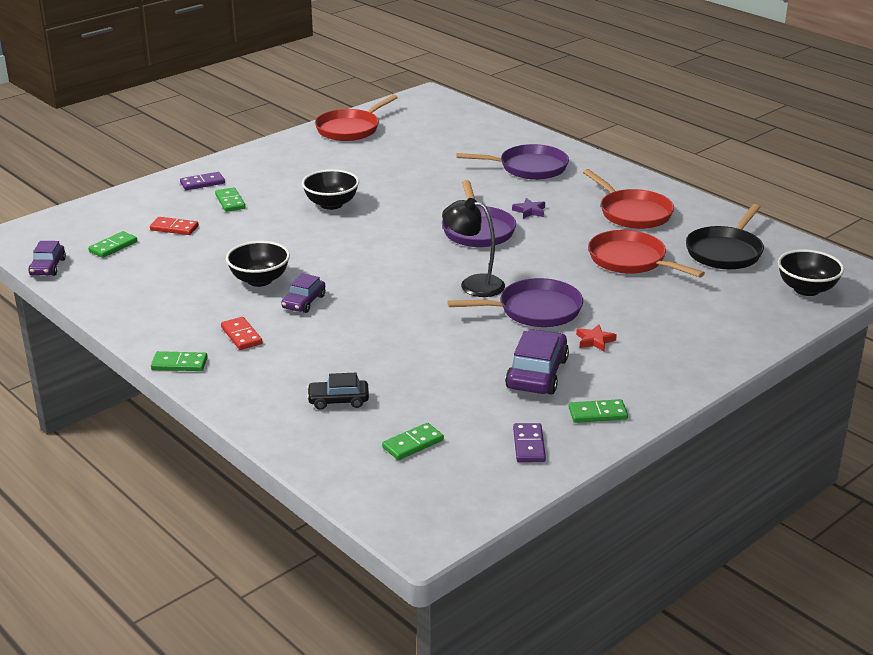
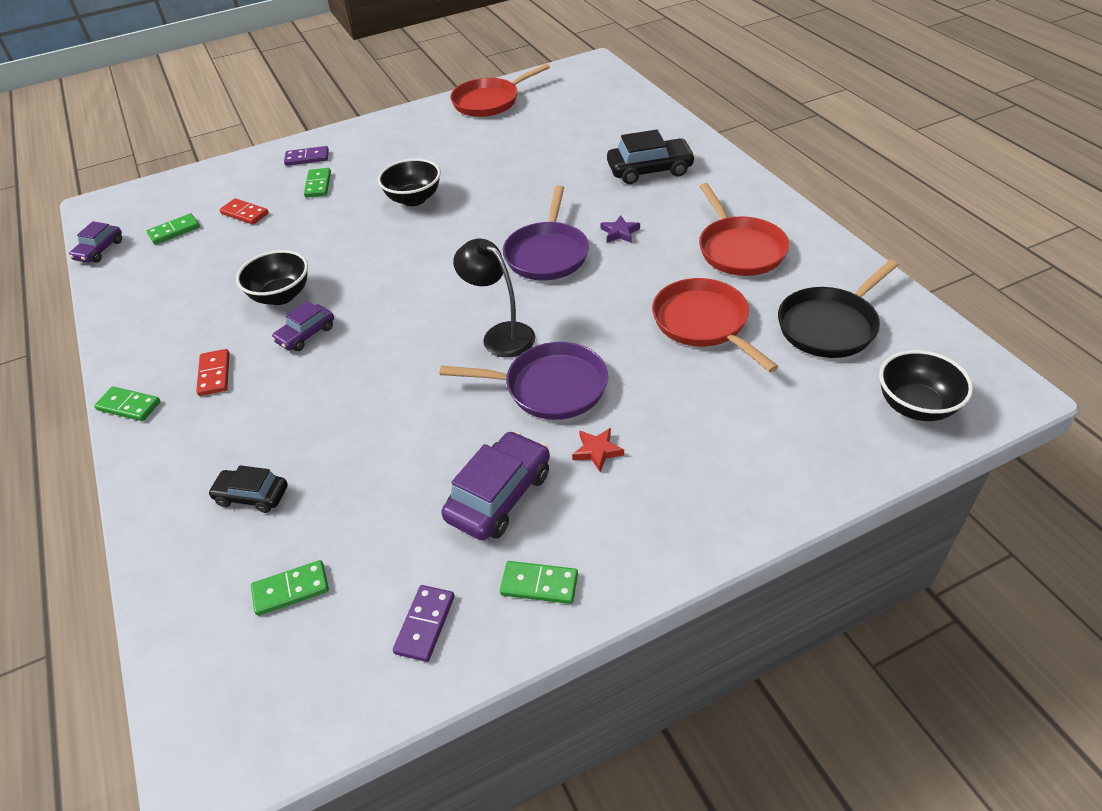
camera: 20 degrees right, 15 degrees up
purple pan [456,144,569,180] -> black car [607,130,696,184]

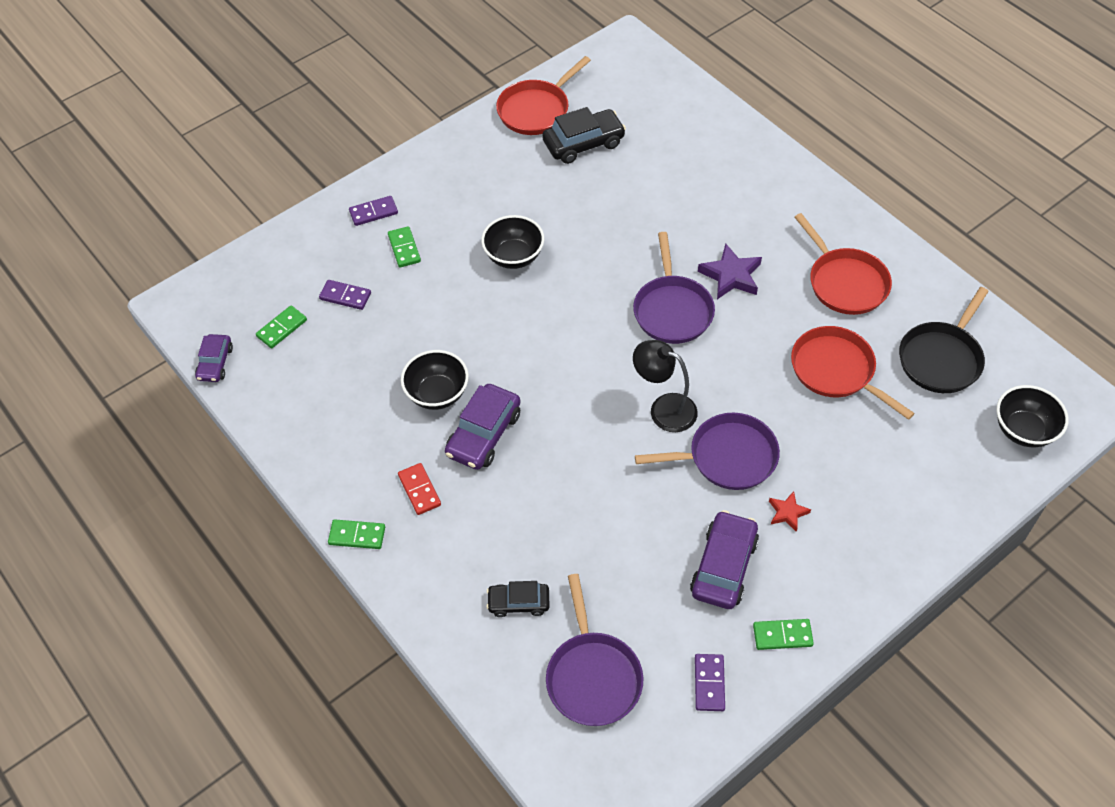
camera: 15 degrees left, 10 degrees up
red domino [219,198,269,225] -> purple domino [319,280,371,310]
green domino [251,560,329,616] -> purple pan [546,574,643,726]
purple car [271,301,334,351] -> purple car [445,384,520,470], size x1.63
purple star [601,215,640,243] -> purple star [698,243,762,299], size x1.71
black car [607,130,696,184] -> black car moved to [542,107,626,164]

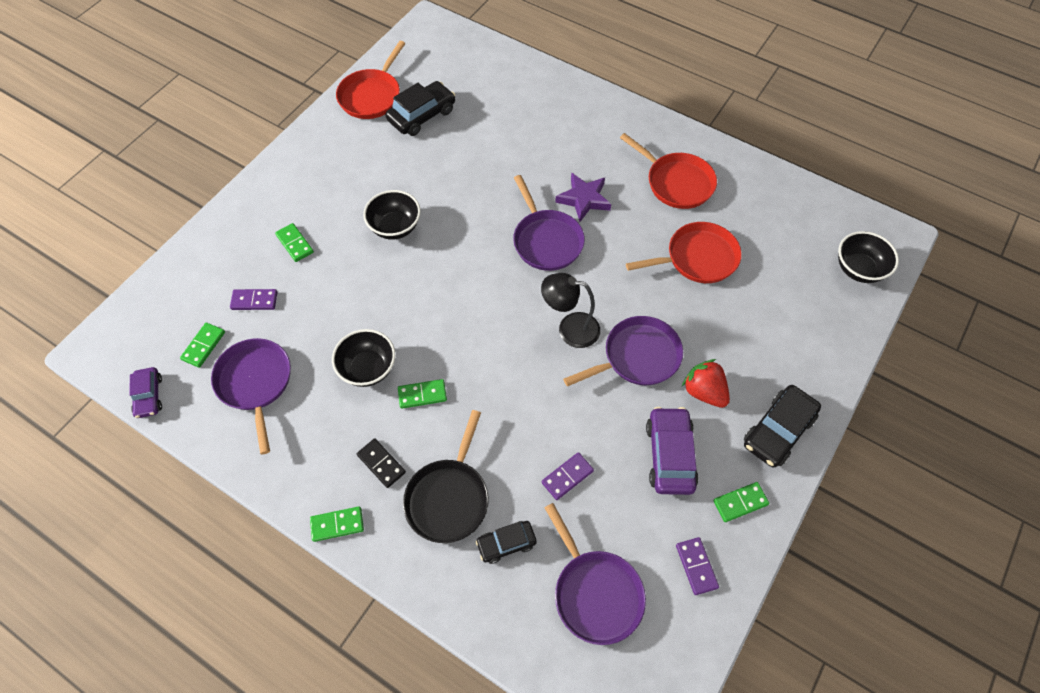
camera: 20 degrees left, 5 degrees up
purple domino [349,196,398,226] -> purple domino moved to [542,452,594,500]
red domino [398,463,441,515] -> black domino [357,438,406,488]
purple car [445,384,520,470] -> green domino [398,379,447,409]
red star [769,491,811,532] -> red strawberry [682,359,730,408]
red pan [791,326,915,420] -> red pan turned 135 degrees clockwise [626,222,742,283]
black pan [899,287,989,393] -> black pan moved to [403,410,489,543]
none -> purple pan [211,338,291,454]
none -> black car [744,385,821,467]

